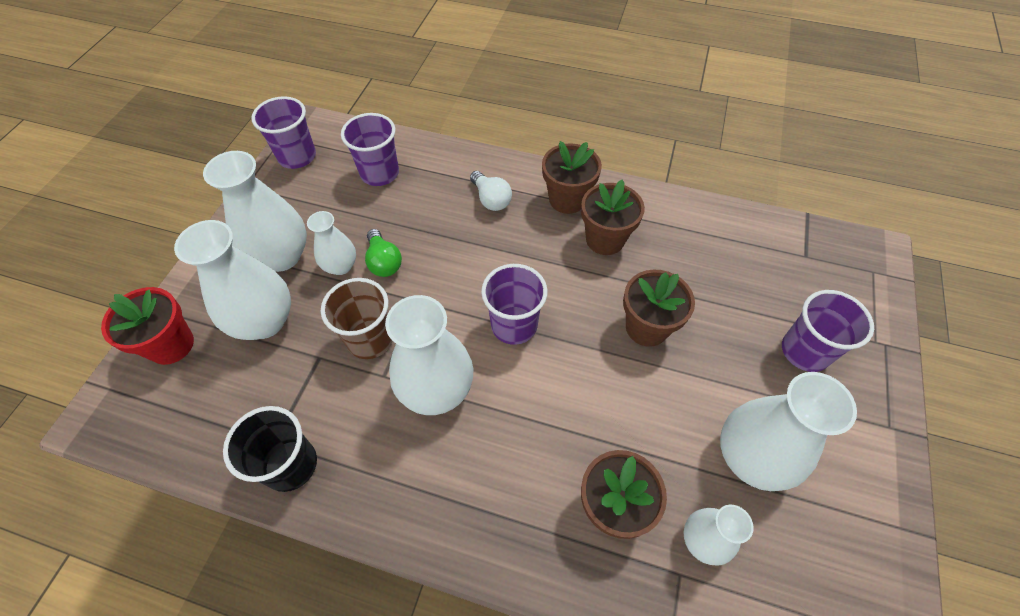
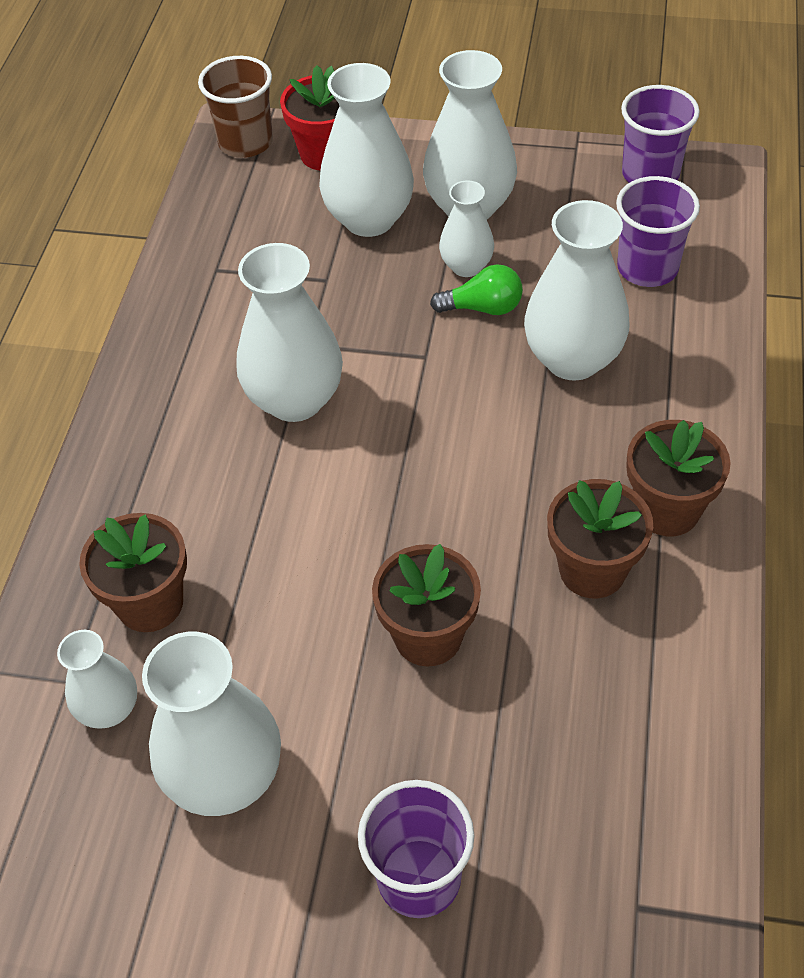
camera: 85 degrees right, 5 degrees down
black cup [223,406,317,492] -> none
brown cup [321,278,392,359] -> brown cup moved to [198,56,273,158]
green light bulb [365,229,402,277] -> green light bulb turned 150 degrees counterclockwise [430,264,523,315]
white light bulb [470,171,512,211] -> none
purple cup [481,264,548,345] -> none
none -> white vase [524,200,629,380]

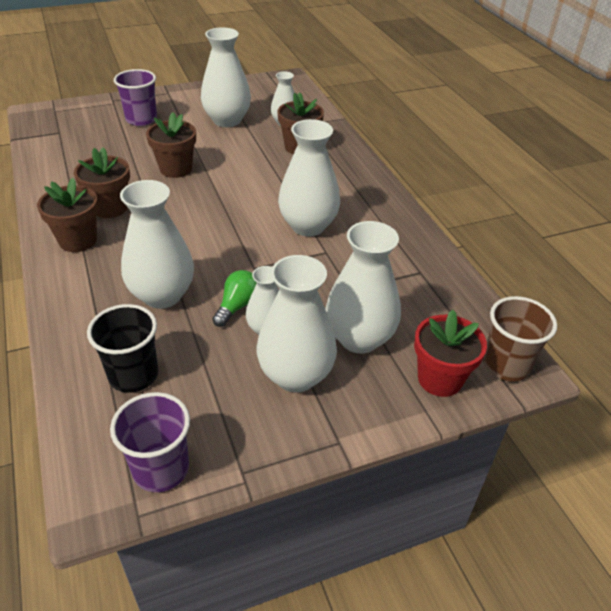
camera: 145 degrees right, 10 degrees down
green light bulb [430,264,523,315] -> green light bulb turned 150 degrees clockwise [212,270,257,327]
purple cup [616,176,700,287] -> black cup [87,304,158,393]

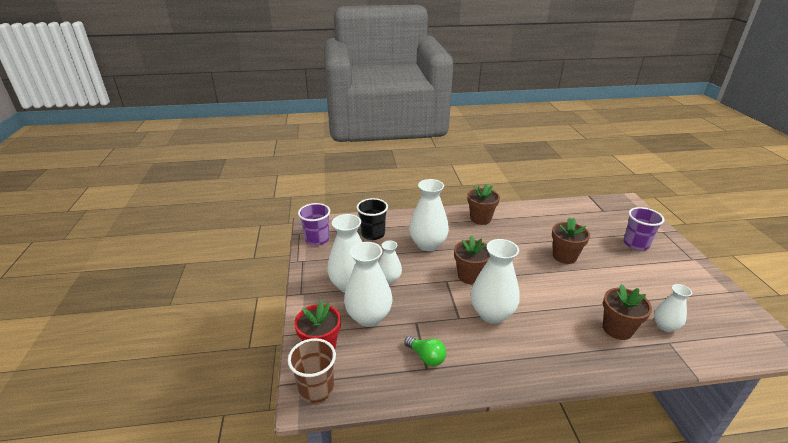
camera: 105 degrees right, 10 degrees down
brown flower pot [74,147,130,218] -> brown flower pot moved to [454,236,490,284]
white vase [201,27,251,127] -> none
green light bulb [212,270,257,327] -> green light bulb moved to [404,336,446,366]

